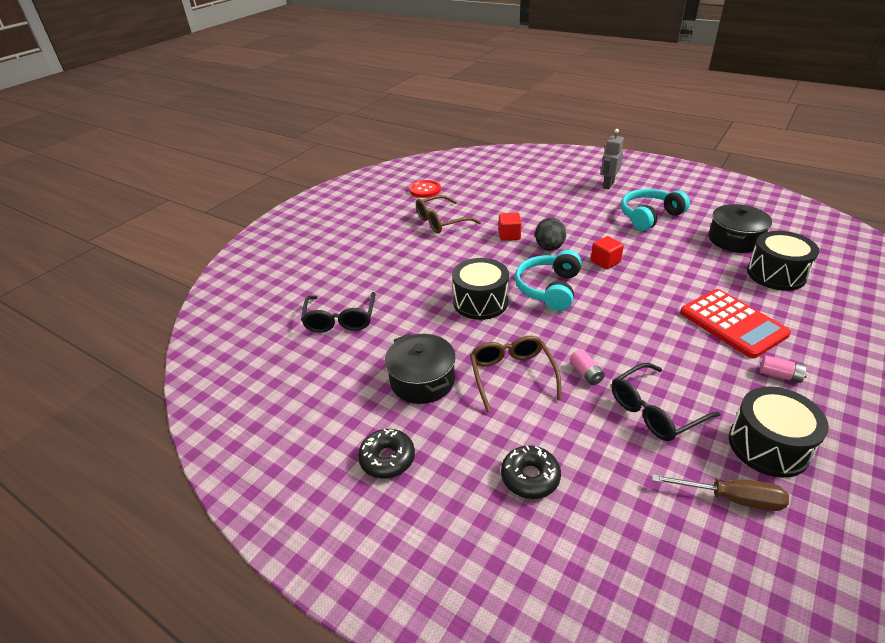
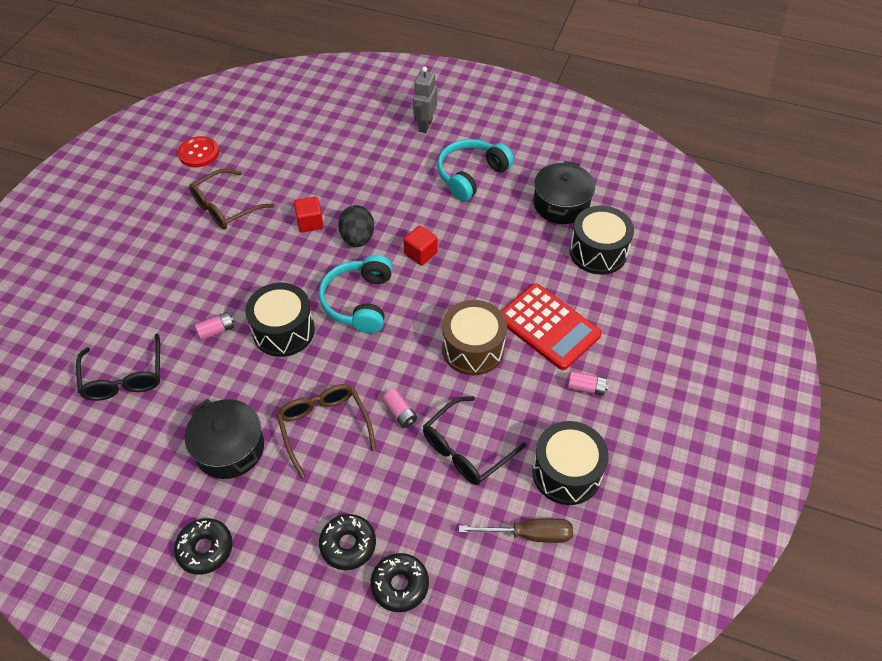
camera: 15 degrees left, 15 degrees up
none -> pink battery [195,312,235,340]
none -> black donut [371,553,429,612]
none -> brown drum [442,300,507,375]

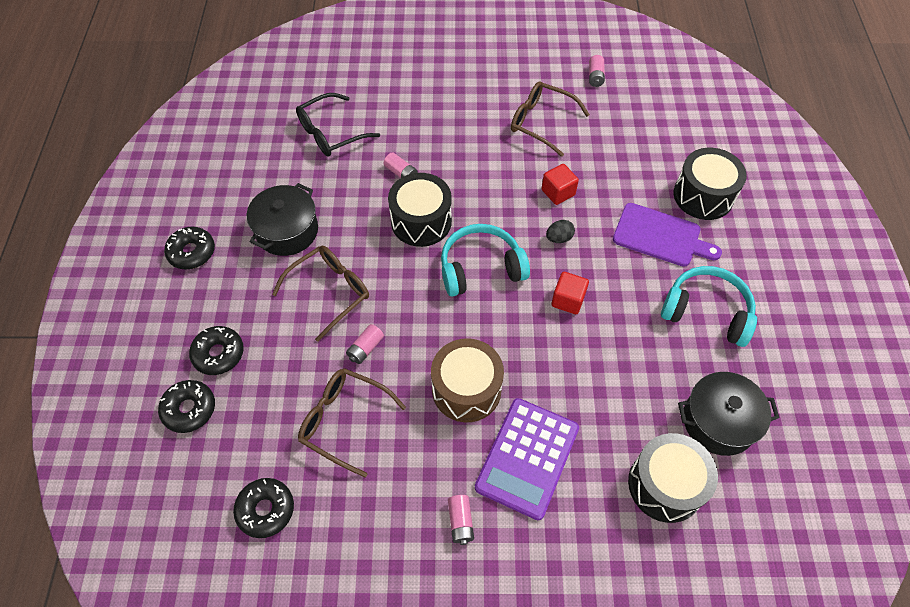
camera: 70 degrees right, 5 degrees up
red button [178,136,219,167] -> pink battery [589,55,605,87]
black egg [338,205,374,247] -> black egg [546,220,575,243], size x0.59
grey robot [413,67,437,133] -> none
black glasses [423,396,527,485] -> brown glasses [298,368,406,477]
brown screwdriver [459,518,573,543] -> black donut [233,478,294,538]
red calculator [501,283,602,370] -> purple calculator [475,398,579,520]
black drum [532,421,609,505] -> black drum moved to [673,148,747,220]
none -> purple cutting board [613,203,722,267]

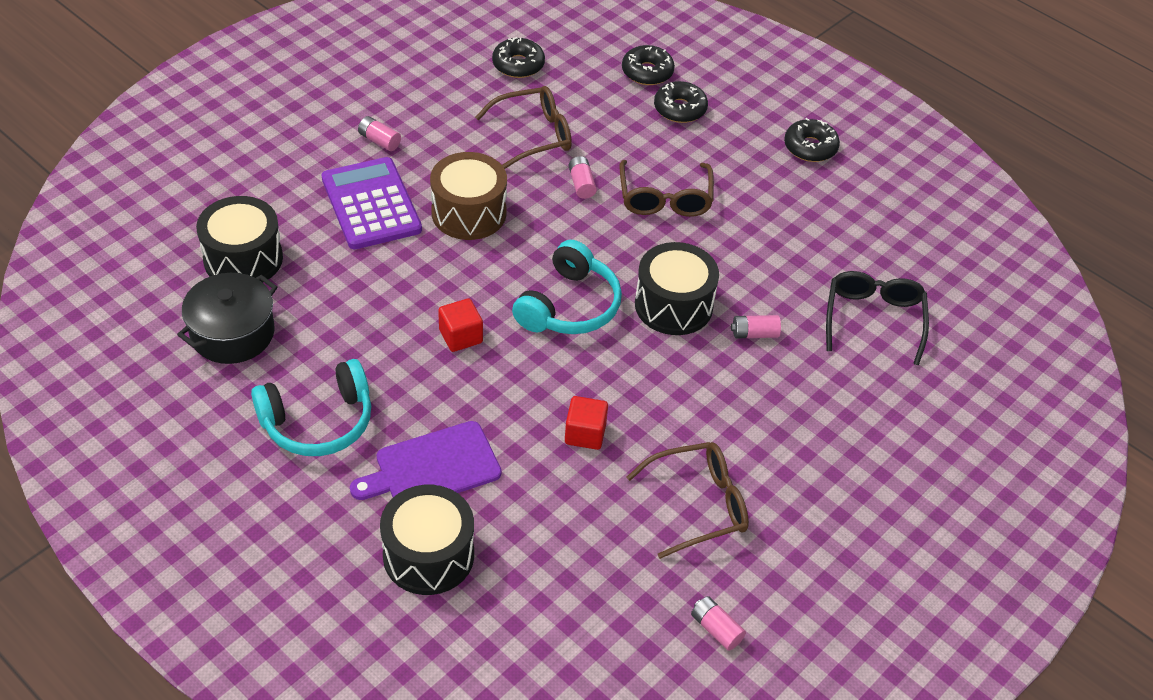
camera: 130 degrees right, 10 degrees down
black pot [247,183,318,256] -> none
black egg [546,220,575,243] -> none

